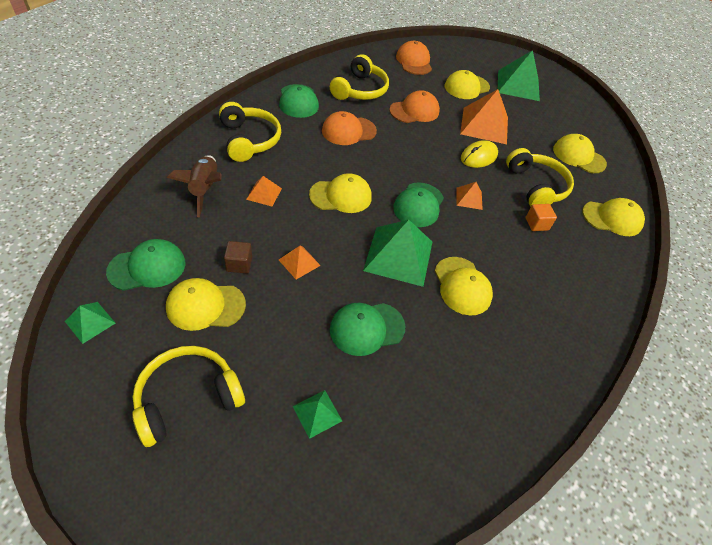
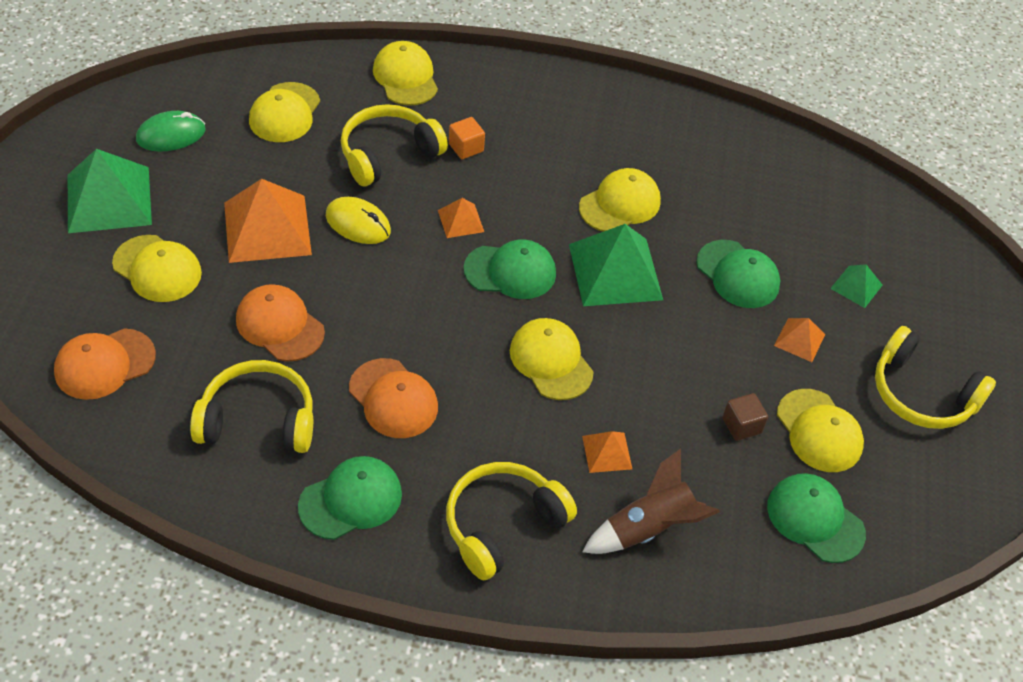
camera: 110 degrees left, 0 degrees up
green pyramid [65,302,115,344] -> none
orange pyramid [279,246,321,279] -> orange pyramid moved to [774,318,825,362]
none -> green mouse [136,111,206,152]

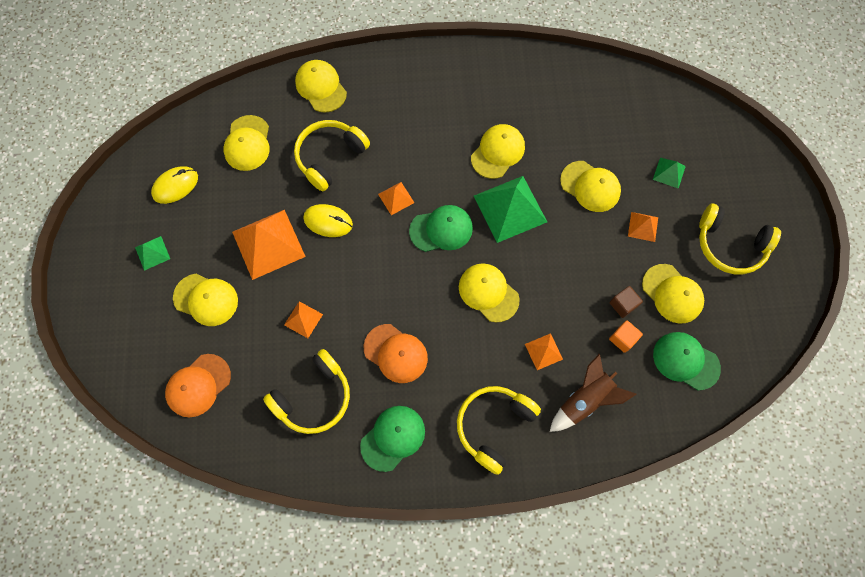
camera: 10 degrees left, 20 degrees up
green pyramid [68,149,152,233] -> green pyramid [135,236,170,271], size x0.49
green mouse [136,111,206,152] -> yellow mouse [151,166,198,204]
yellow headphones [190,360,313,453] -> yellow headphones turned 150 degrees clockwise [263,349,350,434]
orange cap [236,284,325,362] -> orange pyramid [284,301,323,338]
orange cube [449,117,485,159] -> orange cube moved to [609,320,643,353]
green cap [696,240,780,308] -> yellow cap [560,161,621,212]

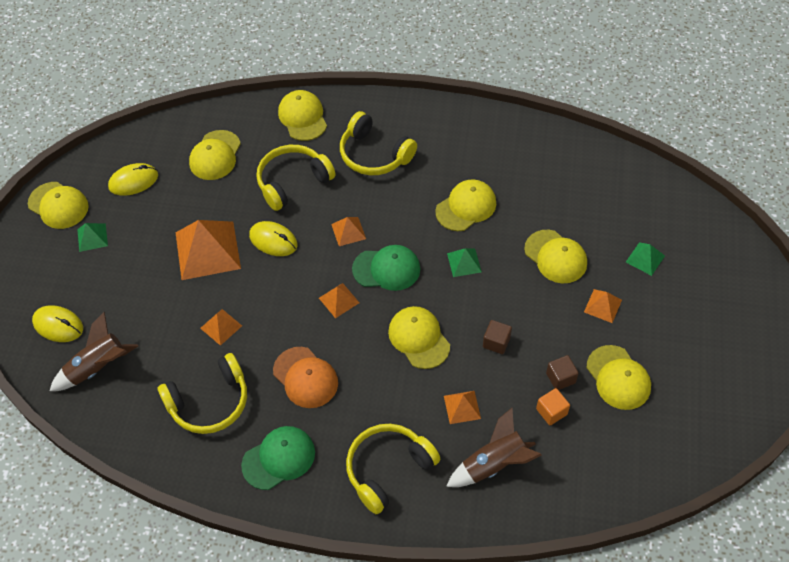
camera: 15 degrees right, 15 degrees down
orange cap [165,354,231,417] -> brown rocket [50,312,138,391]
yellow cap [173,274,238,326] -> yellow cap moved to [28,182,89,229]
green pyramid [474,176,547,243] -> green pyramid [447,248,482,277], size x0.49
green cap [653,332,721,390] -> none
yellow headphones [699,204,781,275] -> yellow headphones moved to [340,111,417,175]
none -> yellow mouse [32,305,83,342]
none -> orange pyramid [319,283,359,318]
none -> brown cube [483,320,512,354]

